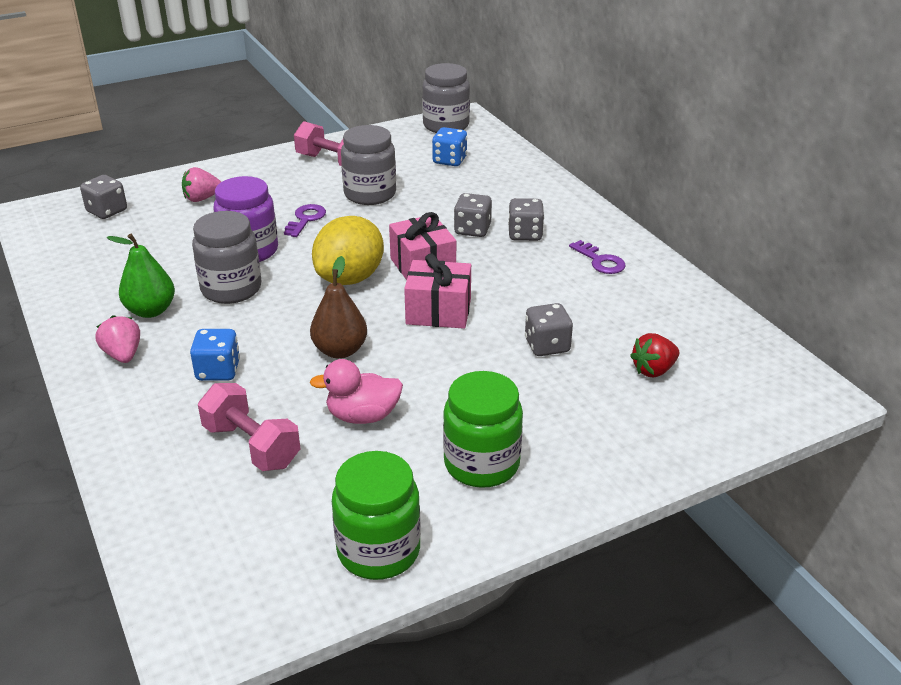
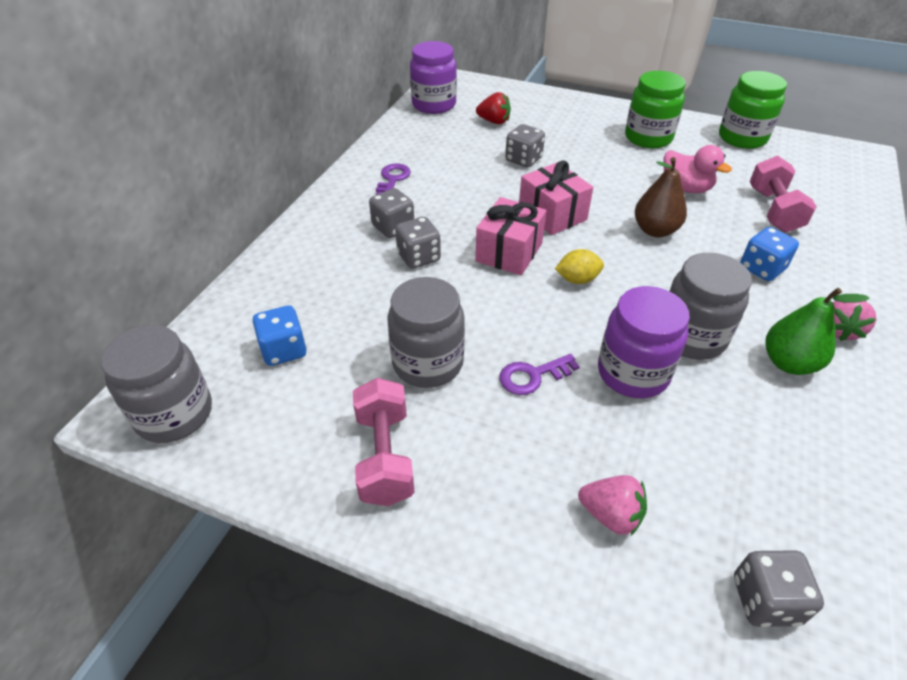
camera: 130 degrees left, 10 degrees up
yellow lemon [312,216,384,285] -> yellow lemon [555,249,604,284], size x0.50
none -> purple jar [410,41,457,114]

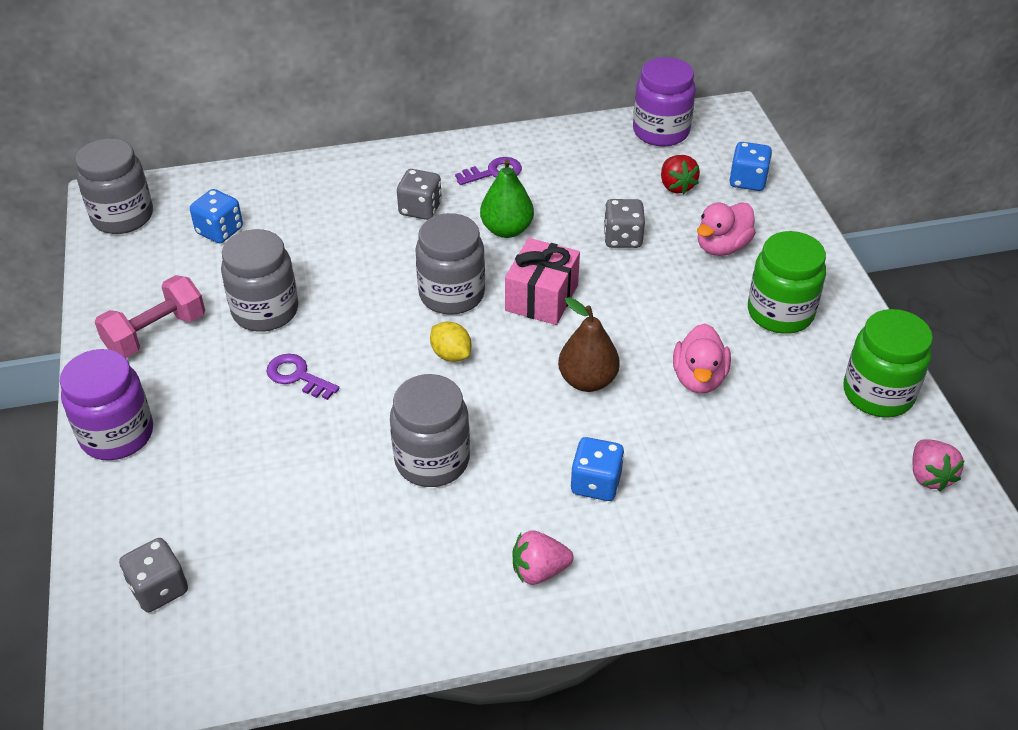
camera: 55 degrees right, 0 degrees up
grey dice [395,217,441,269] -> none
pink gift [475,197,547,276] -> grey jar [415,213,485,315]
pink strawberry [578,475,647,535] -> pink strawberry moved to [913,439,965,492]
purple jar [598,286,690,398] -> purple jar moved to [60,349,153,460]
pink dumbbell [750,156,817,232] -> none
green pear [766,288,870,375] -> green pear moved to [480,159,534,238]
none -> pink duck [697,202,756,256]
none -> blue dice [730,142,772,191]

